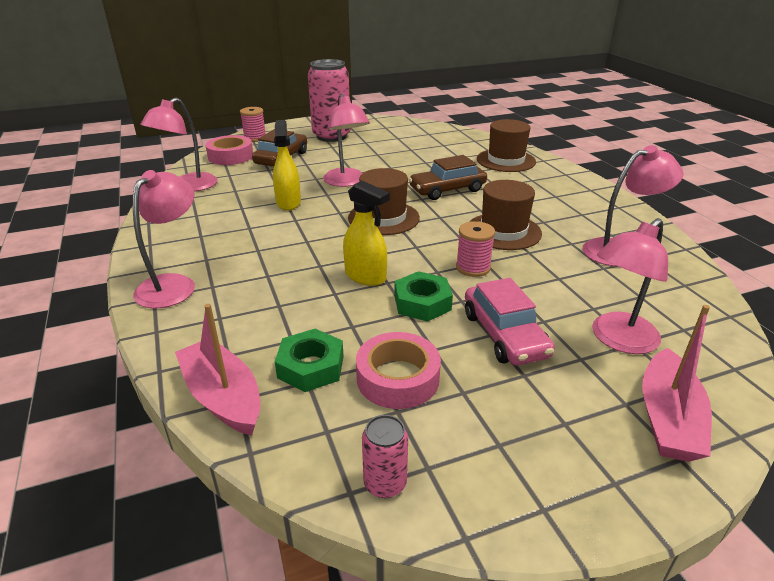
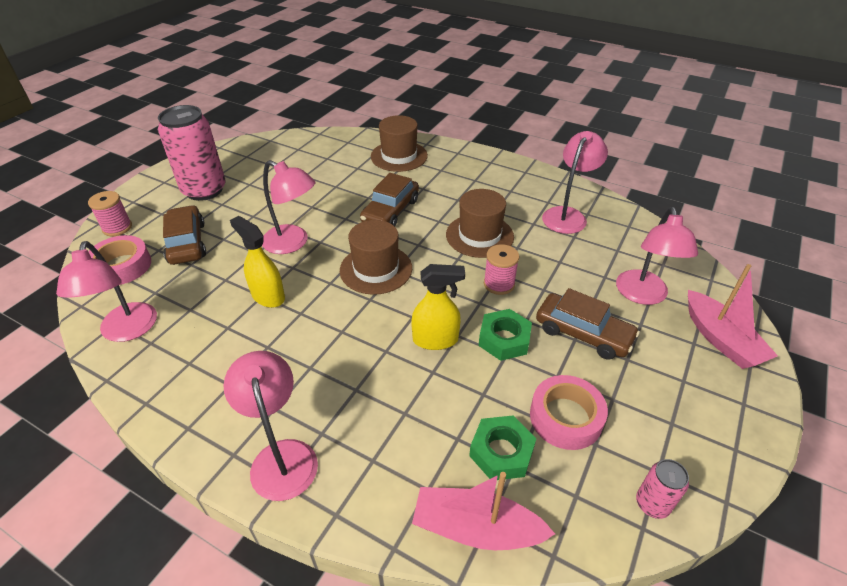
camera: 40 degrees left, 10 degrees up
pink car [465,278,555,365] -> brown car [536,288,640,359]

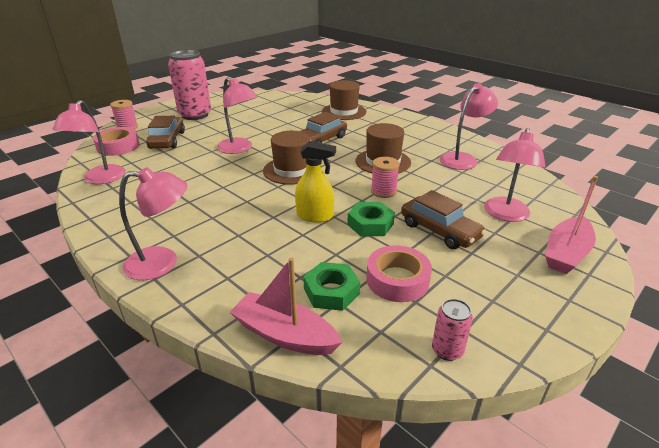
camera: 15 degrees right, 10 degrees down
pink lamp [223,351,318,501] -> pink lamp turned 90 degrees clockwise [119,167,188,280]
yellow spray bottle [230,216,285,308] -> none
pink boat [688,264,778,369] -> pink boat turned 45 degrees clockwise [545,176,598,274]

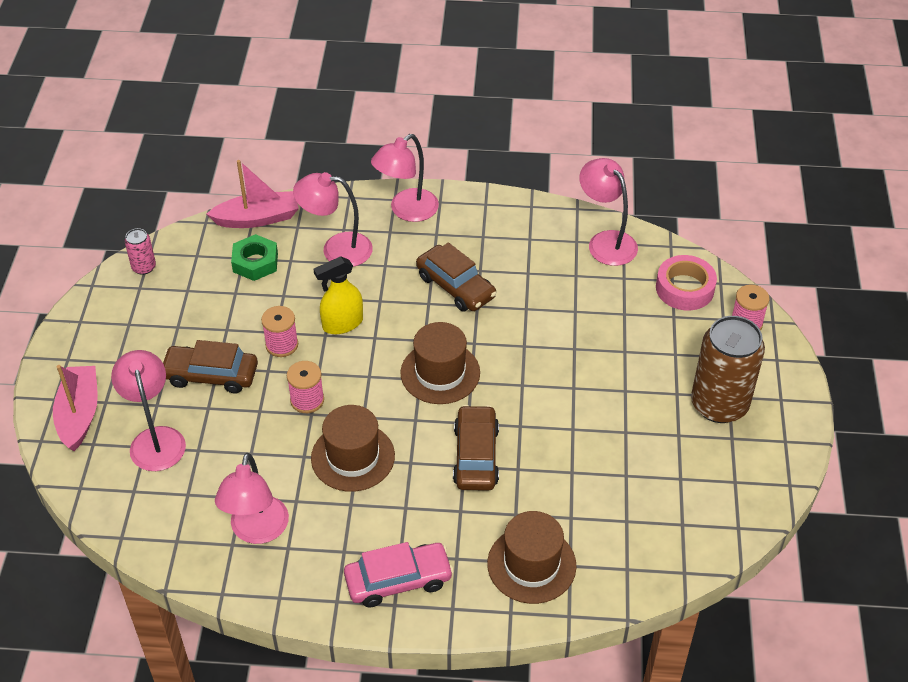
camera: 140 degrees right, 15 degrees up
brown car [146,116,185,149] -> brown car moved to [416,242,497,312]
pink can [168,50,211,120] -> brown can [691,316,765,423]
pink lamp [217,77,257,154] -> pink lamp moved to [293,172,373,267]
green nut [347,202,395,236] -> pink spool [261,306,298,357]
pink tape [366,245,432,302] -> none
none -> pink car [344,542,454,608]

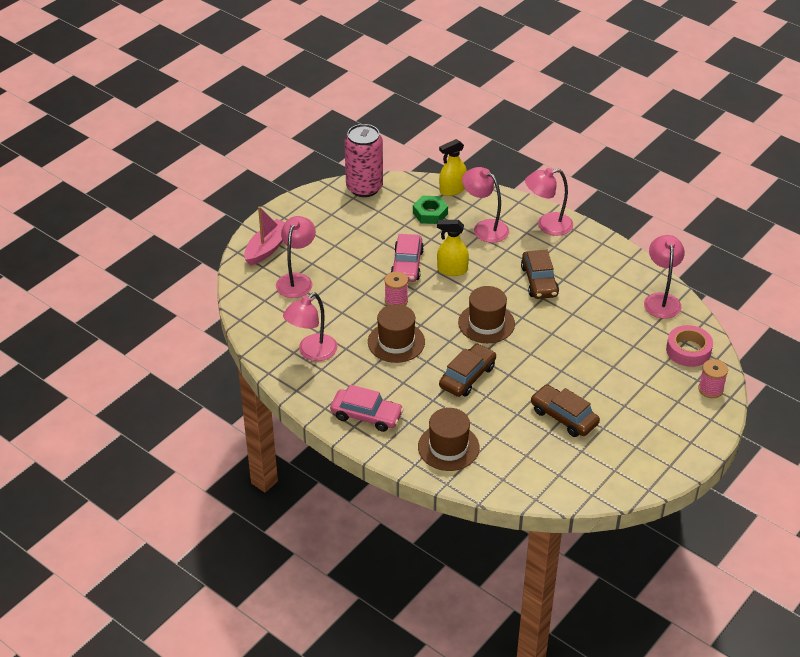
camera: 35 degrees right, 5 degrees down
pink can [125,228,156,275] -> pink can [345,124,383,197], size x2.19
brown car [163,340,258,393] -> brown car moved to [531,384,600,437]
pink boat [207,160,299,228] -> yellow spray bottle [439,139,467,196]
pink spool [261,306,298,357] -> pink car [390,234,424,282]
brown can [691,316,765,423] -> none

